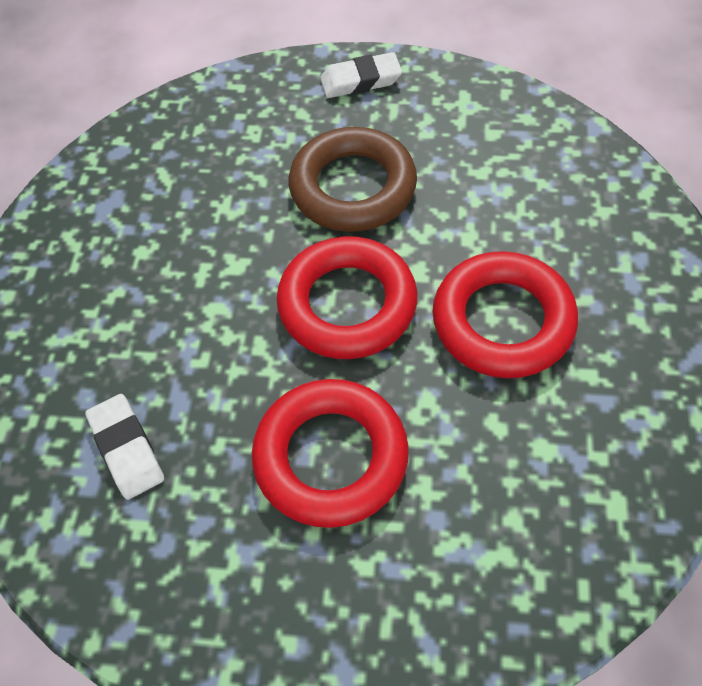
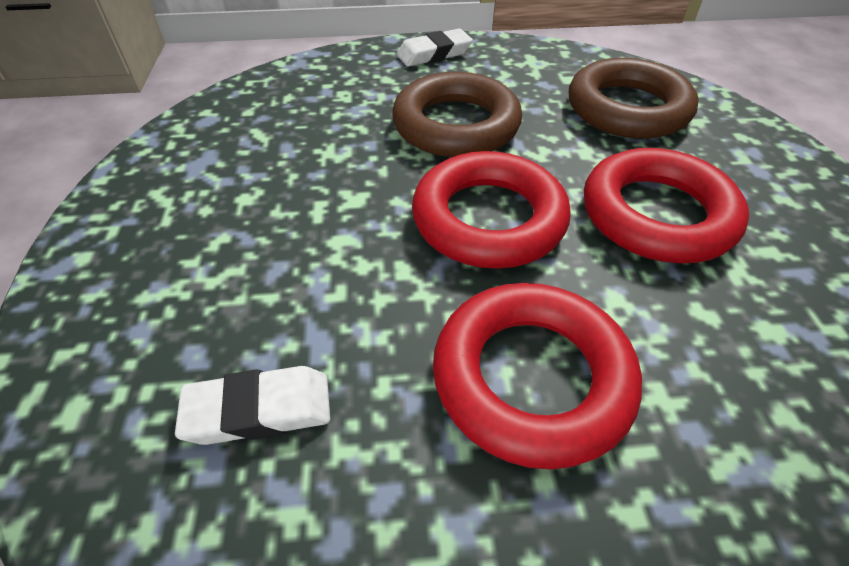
camera: 15 degrees left, 10 degrees down
white eraser [85,394,164,500] -> white eraser turned 60 degrees counterclockwise [175,366,330,445]
none -> brown ring [569,58,699,139]

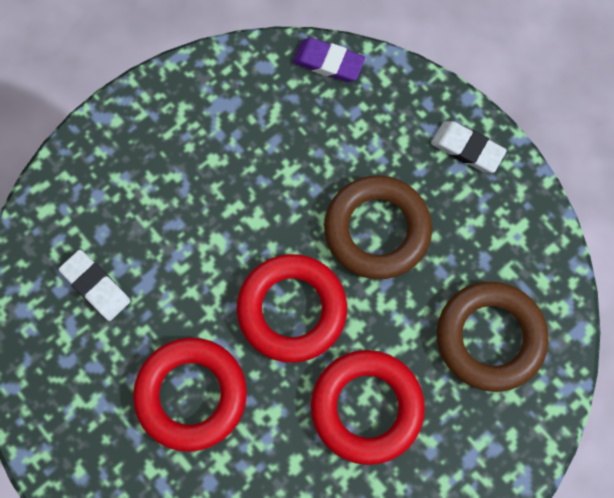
camera: 55 degrees right, 25 degrees up
none -> purple eraser [293,38,365,82]

